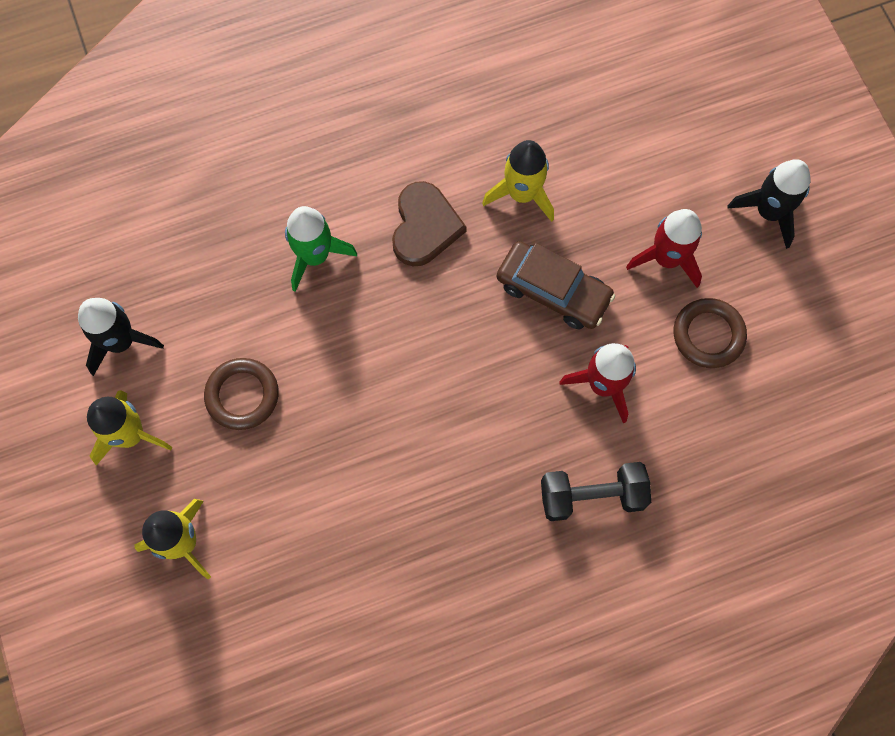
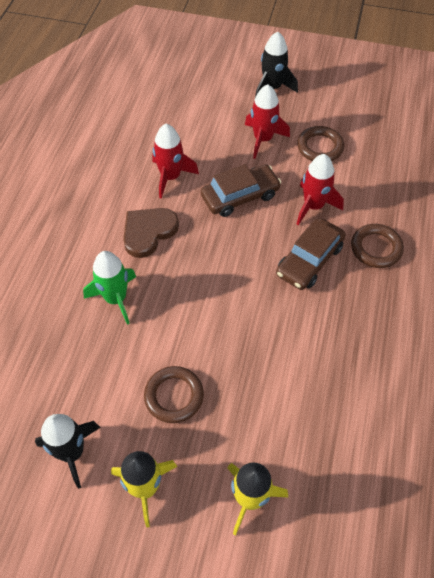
camera: 55 degrees left, 15 degrees down
brown heart [392,181,467,266] -> brown heart turned 90 degrees counterclockwise [123,208,179,258]
yellow rocket [482,140,554,222] -> red rocket [152,124,199,199]
black dumbbell [541,462,651,521] -> brown ring [351,224,404,268]
none -> brown car [276,218,346,290]

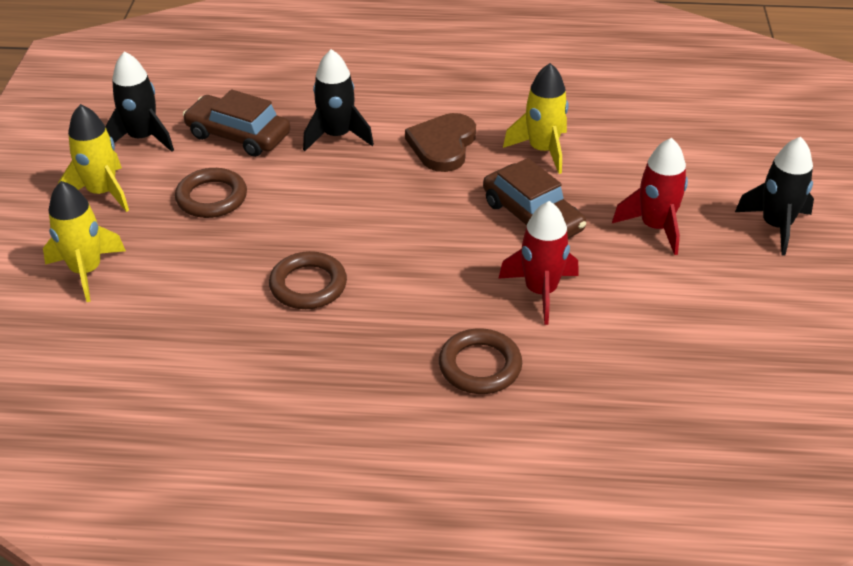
camera: 80 degrees right, 15 degrees down
green rocket [83,251,136,325] -> black rocket [303,49,374,151]
brown heart [123,208,179,258] -> brown heart turned 105 degrees counterclockwise [405,113,476,172]
red rocket [152,124,199,199] -> yellow rocket [503,63,568,174]
brown car [276,218,346,290] -> brown car moved to [183,89,290,157]
brown ring [297,126,344,161] -> brown ring moved to [269,251,347,309]

